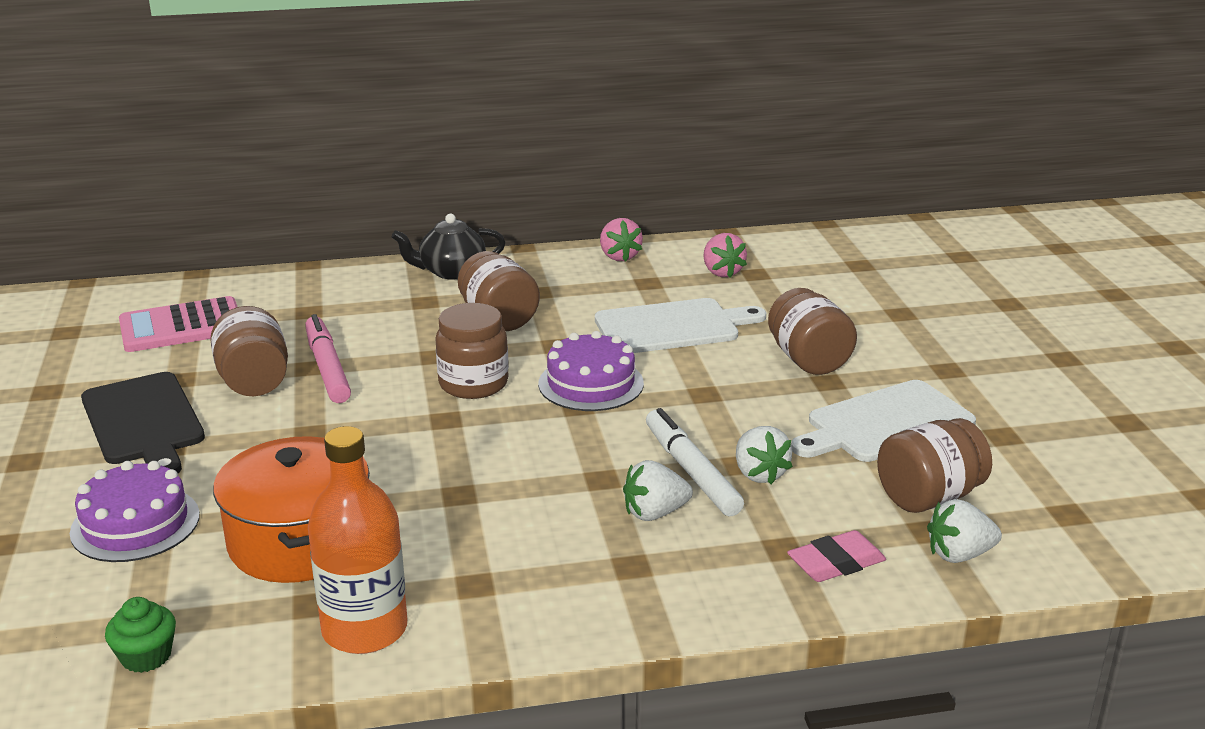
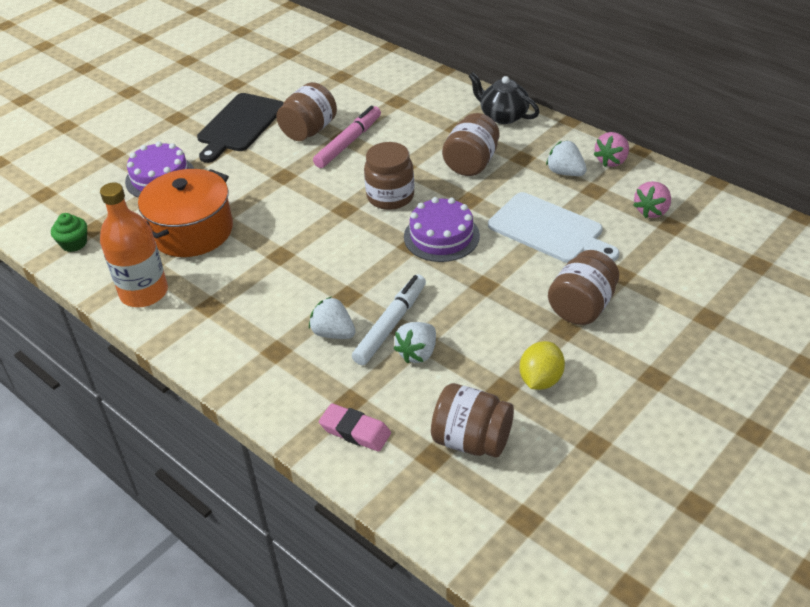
camera: 55 degrees right, 15 degrees up
pink calculator [119,296,237,352] -> none
white cutting board [791,380,976,462] -> yellow lemon [520,341,565,390]
white strawberry [927,499,1002,563] -> white strawberry moved to [546,140,587,176]

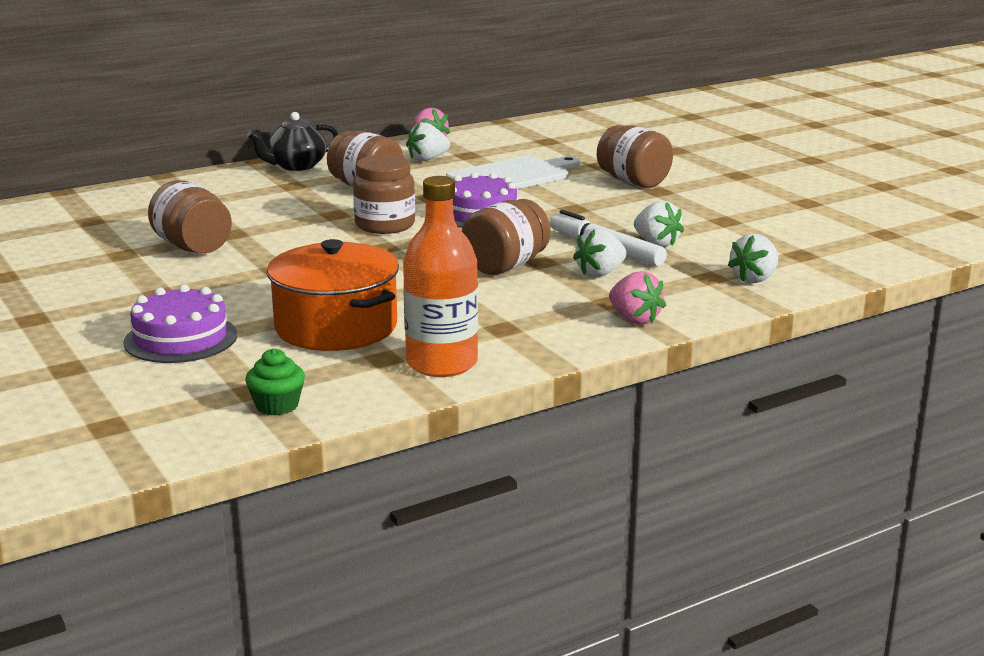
camera: 75 degrees left, 20 degrees down
black cutting board [197,93,284,163] -> none
pink marker [313,106,381,168] -> none
pink eraser [319,403,391,452] -> white strawberry [728,234,778,283]
brown jar [431,383,514,458] -> brown jar moved to [462,199,550,275]
yellow lemon [520,341,565,390] -> none
pink strawberry [633,181,671,218] -> pink strawberry moved to [609,271,666,325]

